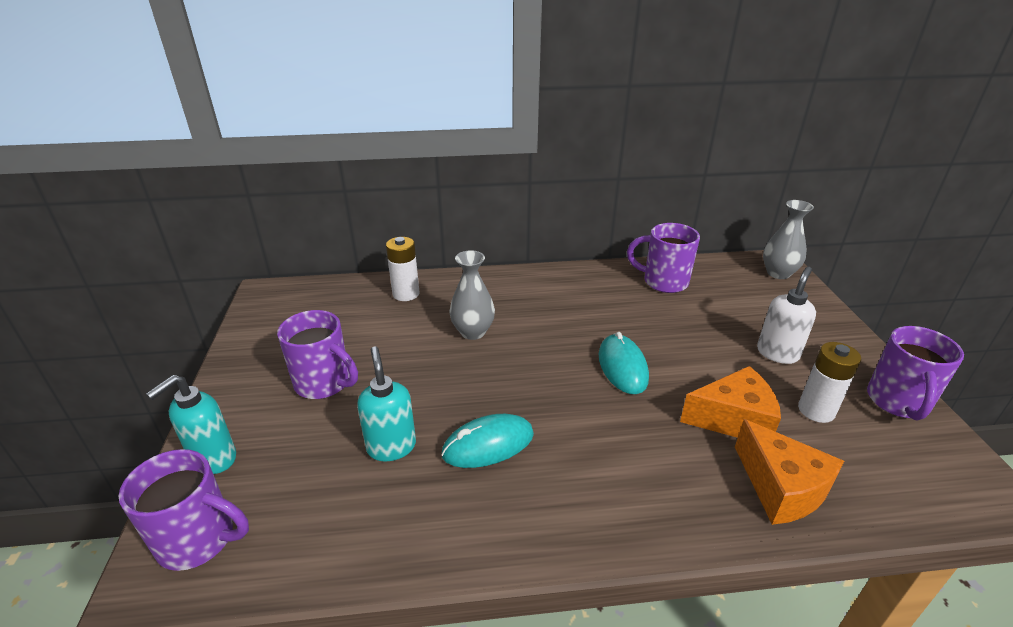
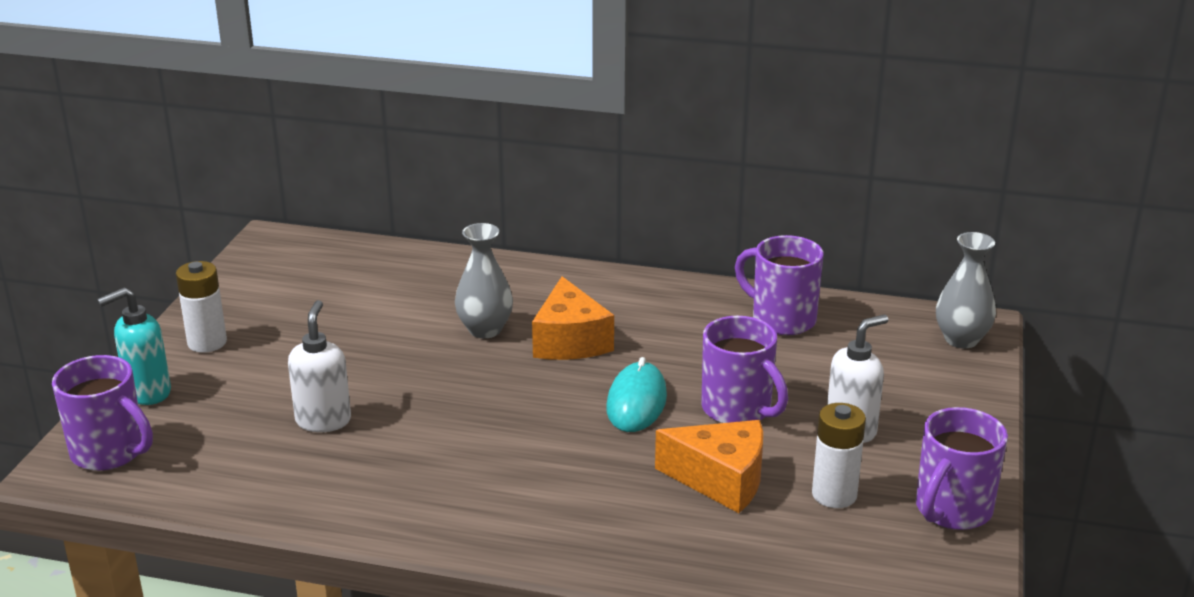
camera: 20 degrees right, 5 degrees down
purple mug [277,310,358,399] -> purple mug moved to [701,316,788,423]
turquoise soap dispenser [357,346,416,461] -> white soap dispenser [288,300,351,432]
white battery [386,237,420,301] -> white battery moved to [176,261,227,353]
turquoise mouse [442,414,534,468] -> none
orange cheese [735,419,844,525] -> orange cheese moved to [532,276,614,360]

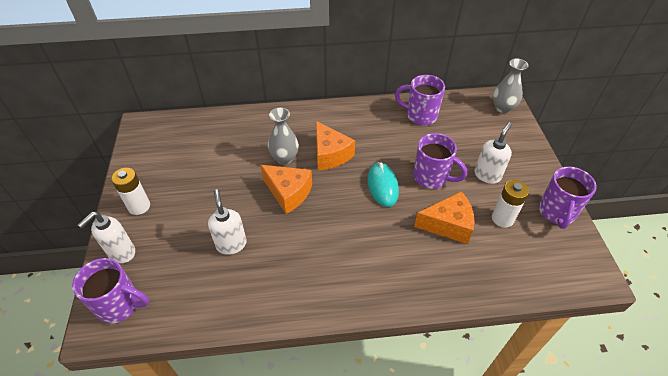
camera: 20 degrees left, 20 degrees up
turquoise soap dispenser [97,287,171,405] -> white soap dispenser [78,212,135,263]
none -> orange cheese [261,165,312,214]

